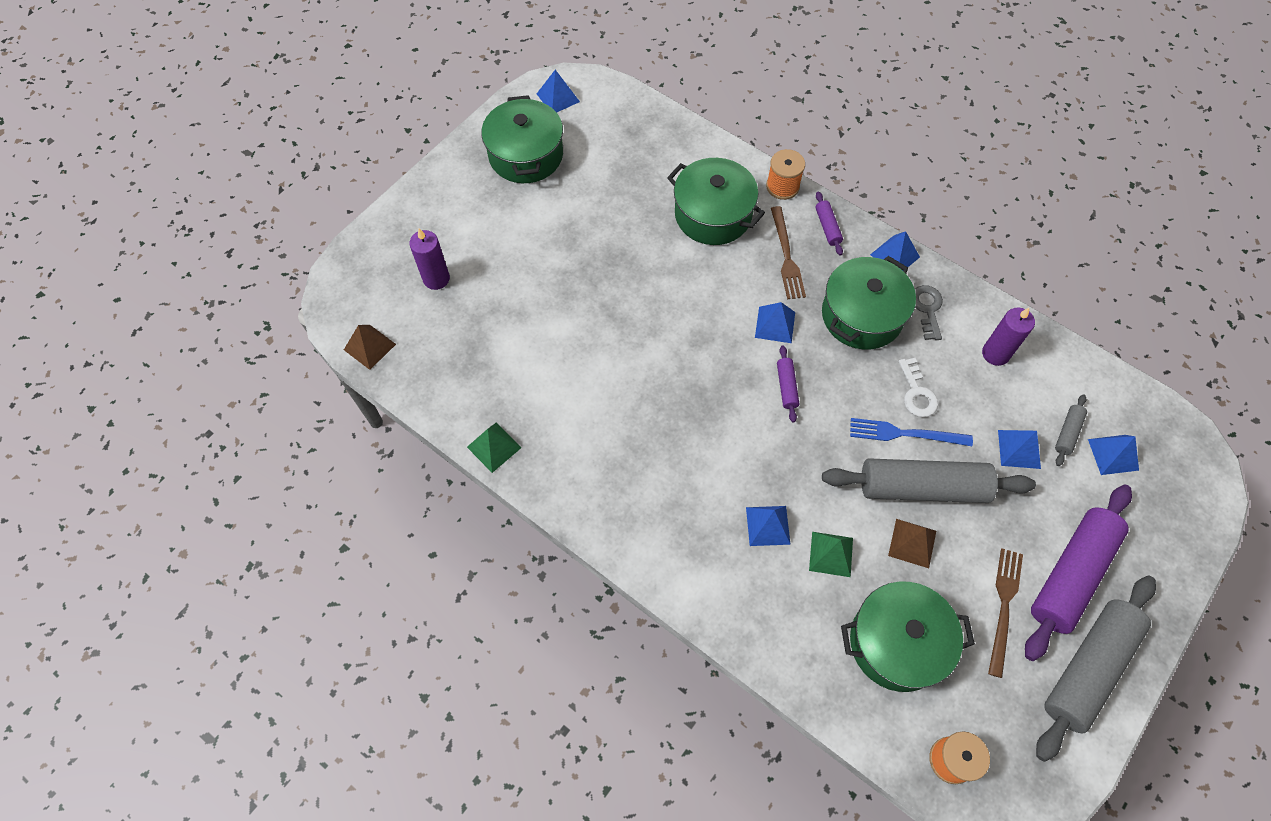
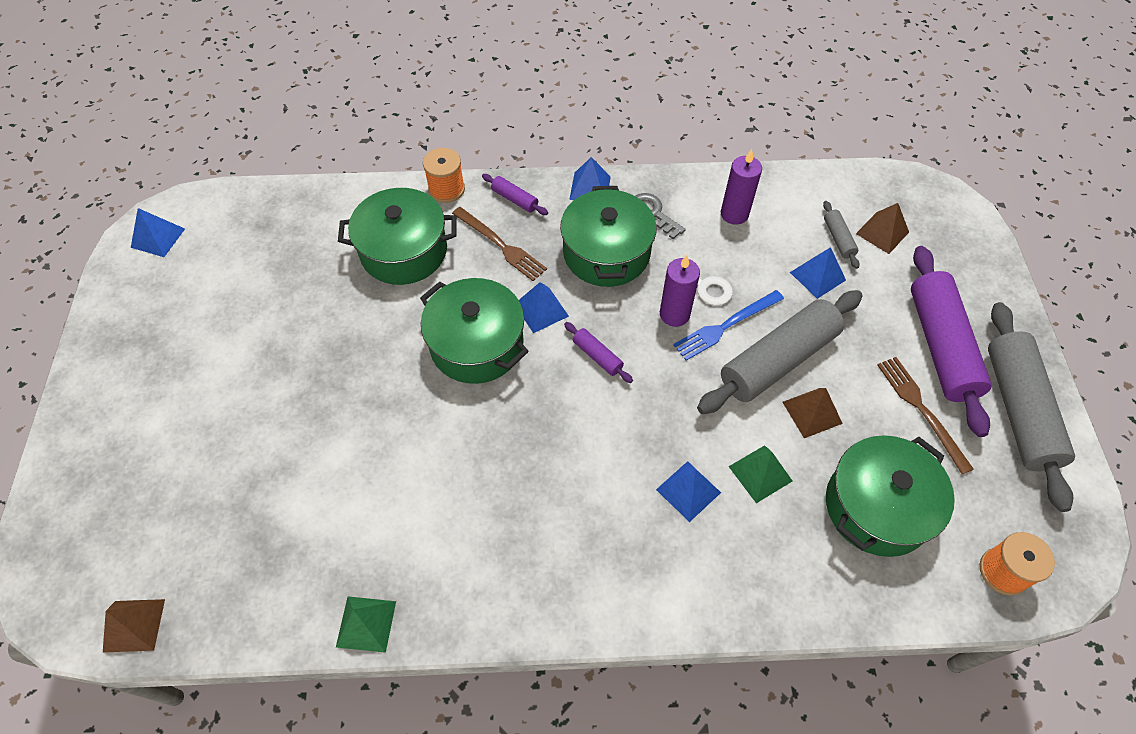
camera: 40 degrees left, 5 degrees down
purple candle [409,229,450,290] -> purple candle moved to [660,255,700,327]
green pot [481,95,563,183] -> green pot moved to [420,278,529,384]
blue pyramid [1088,435,1139,475] -> brown pyramid [856,203,909,254]

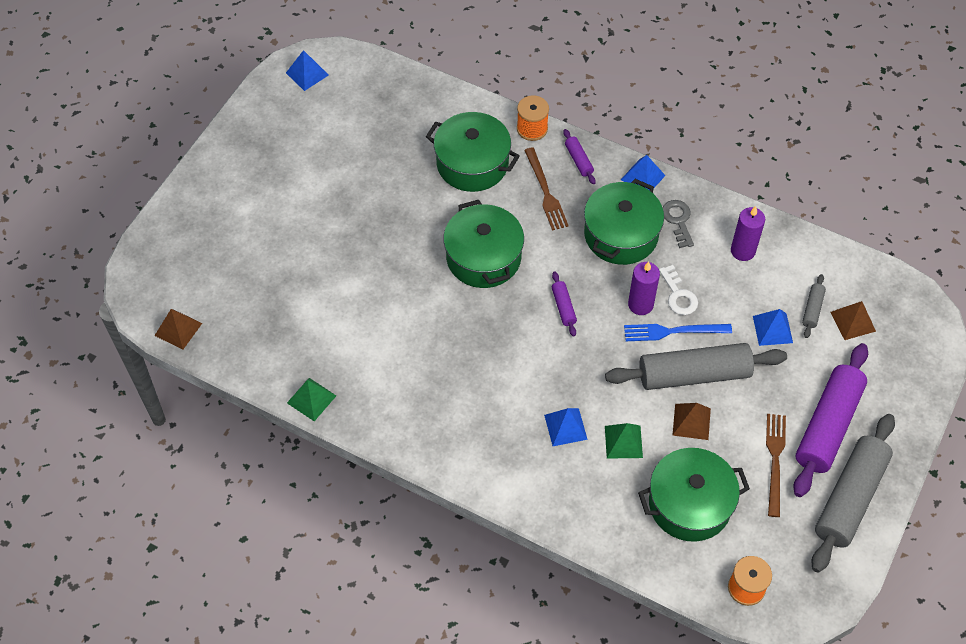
camera: 30 degrees right, 0 degrees up
blue pyramid [519,282,569,333] -> none

